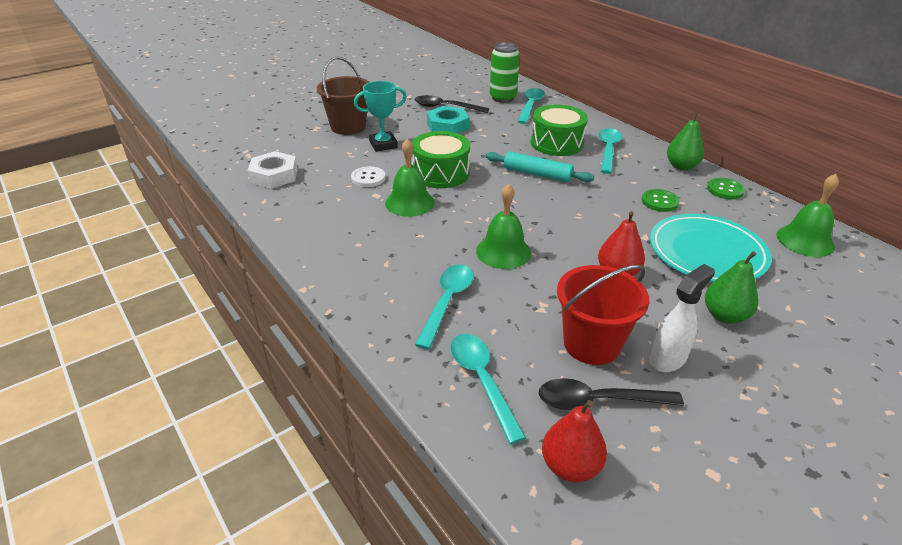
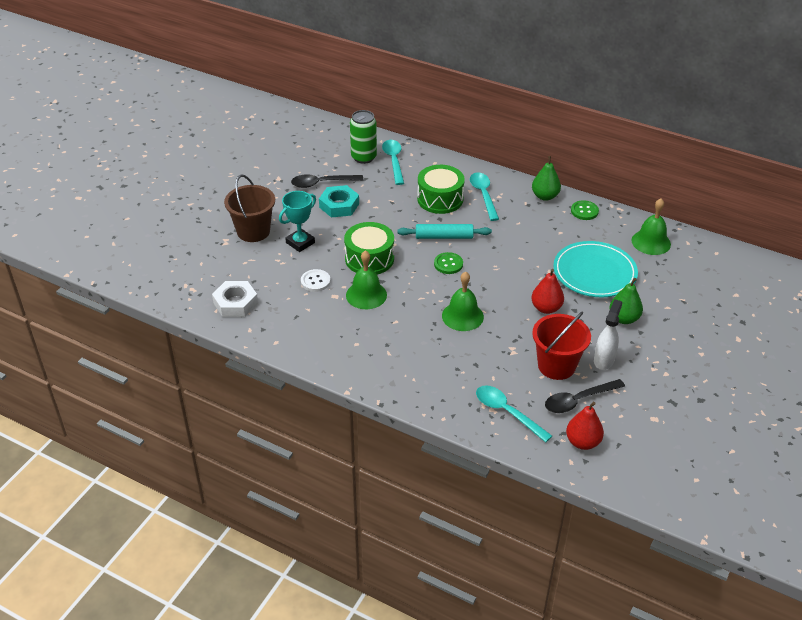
camera: 25 degrees left, 5 degrees up
turquoise spoon [415,265,474,350] -> none
green button [642,189,680,212] -> green button moved to [434,252,463,274]

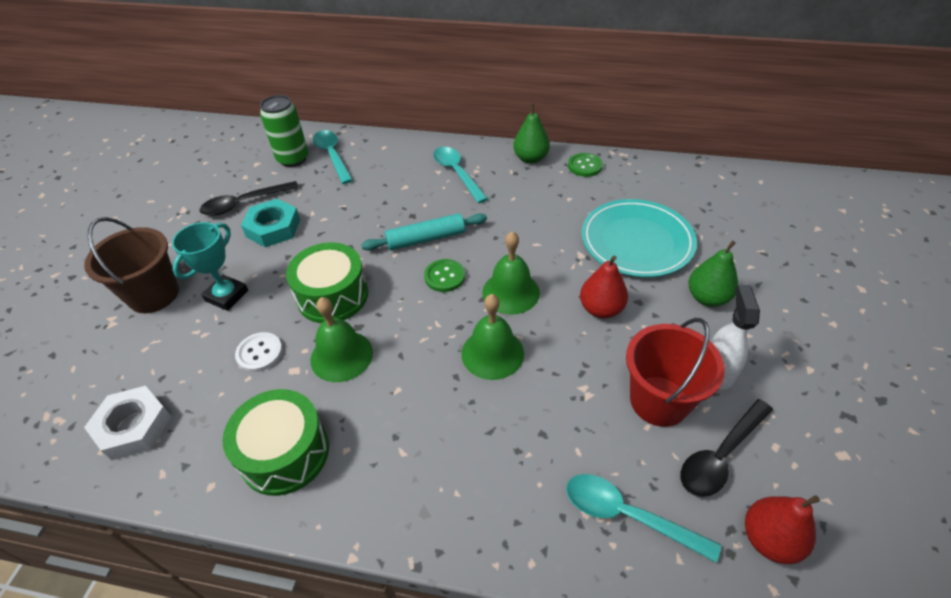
camera: 15 degrees left, 5 degrees up
green drum [417,165,465,214] -> green drum moved to [222,389,329,496]
green bell [632,198,671,255] -> green bell moved to [482,231,540,315]

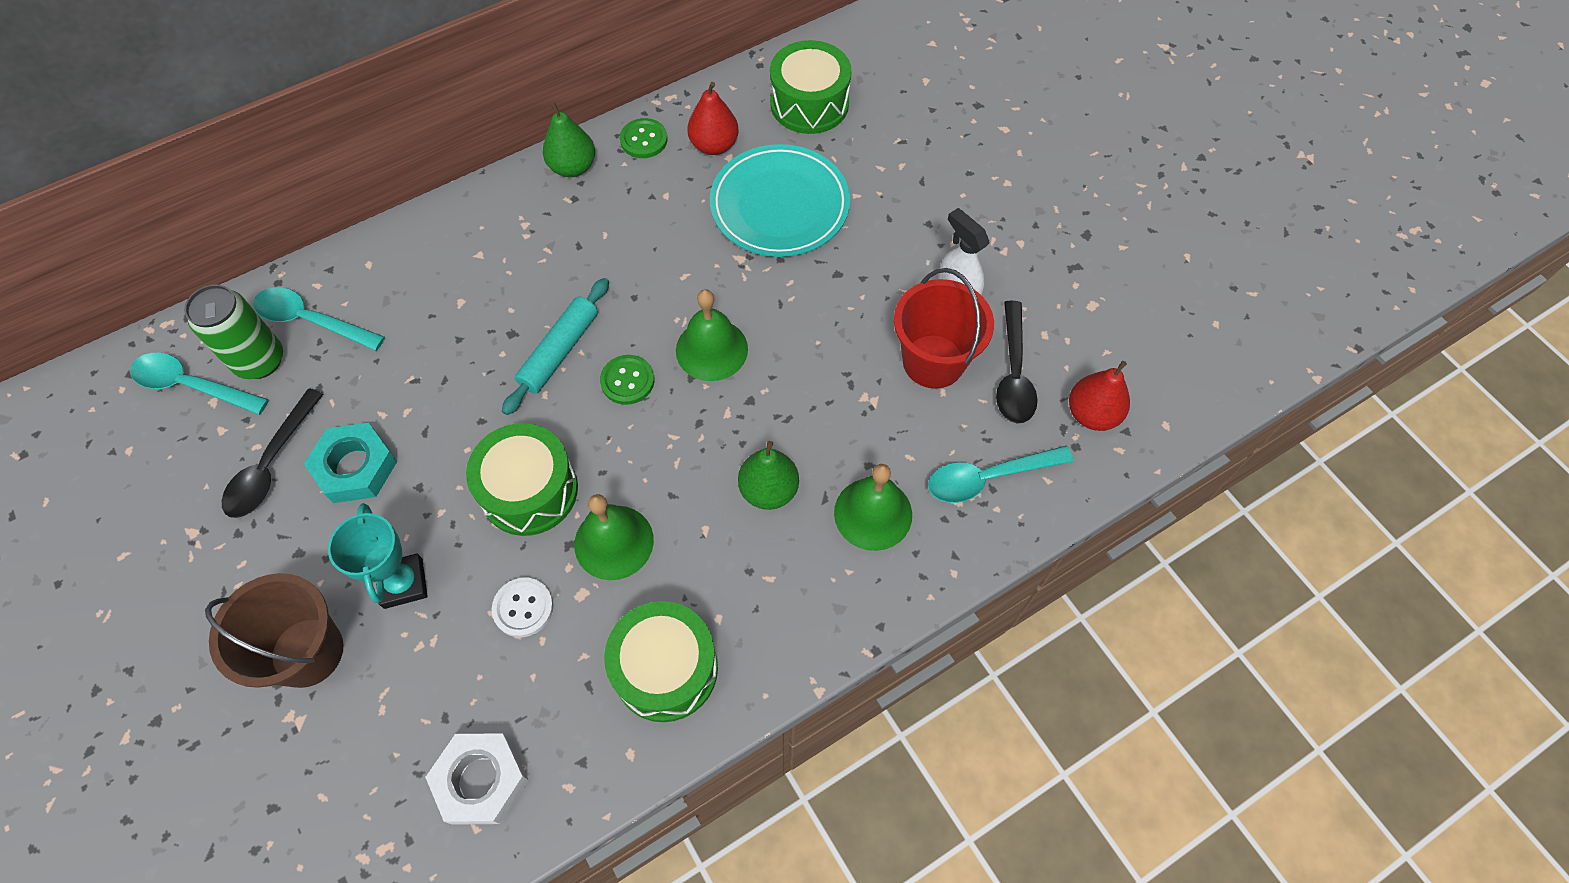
camera: 45 degrees left, 15 degrees up
turquoise spoon [433,147,488,203] -> turquoise spoon moved to [130,353,269,415]
green bell [462,294,524,380] -> green bell moved to [834,464,912,551]
red pear [580,256,628,318] -> red pear moved to [687,82,739,155]
green pear [689,241,738,307] -> green pear moved to [738,441,799,510]
none -> green drum [770,40,852,134]

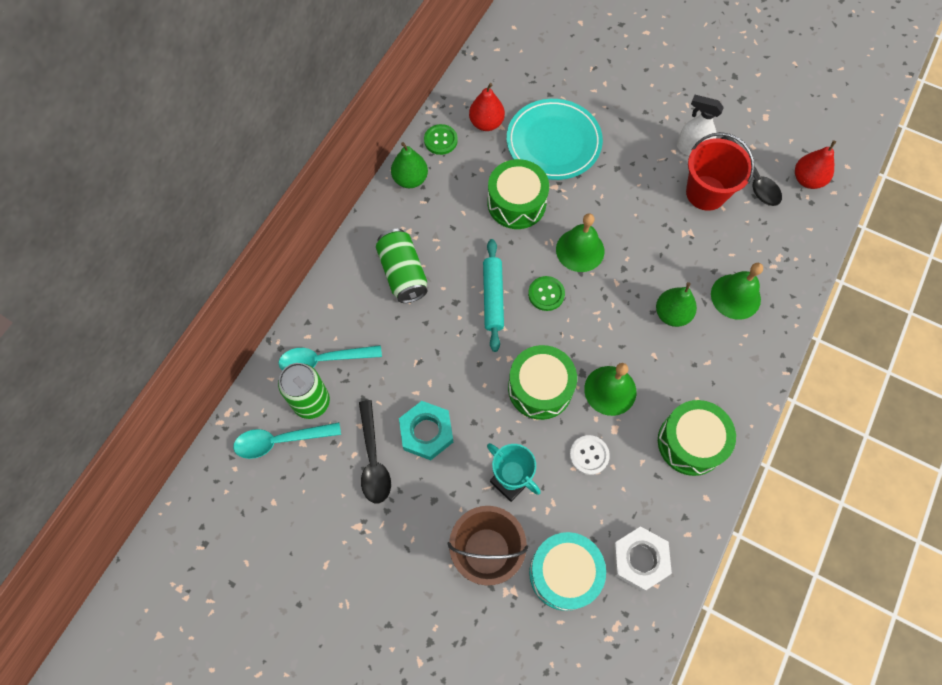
camera: 30 degrees left, 5 degrees up
green drum [770,40,852,134] -> green drum moved to [488,159,549,229]
turquoise spoon [928,446,1074,503] -> none
none -> green can [376,229,427,303]
none -> turquoise drum [529,532,606,611]

